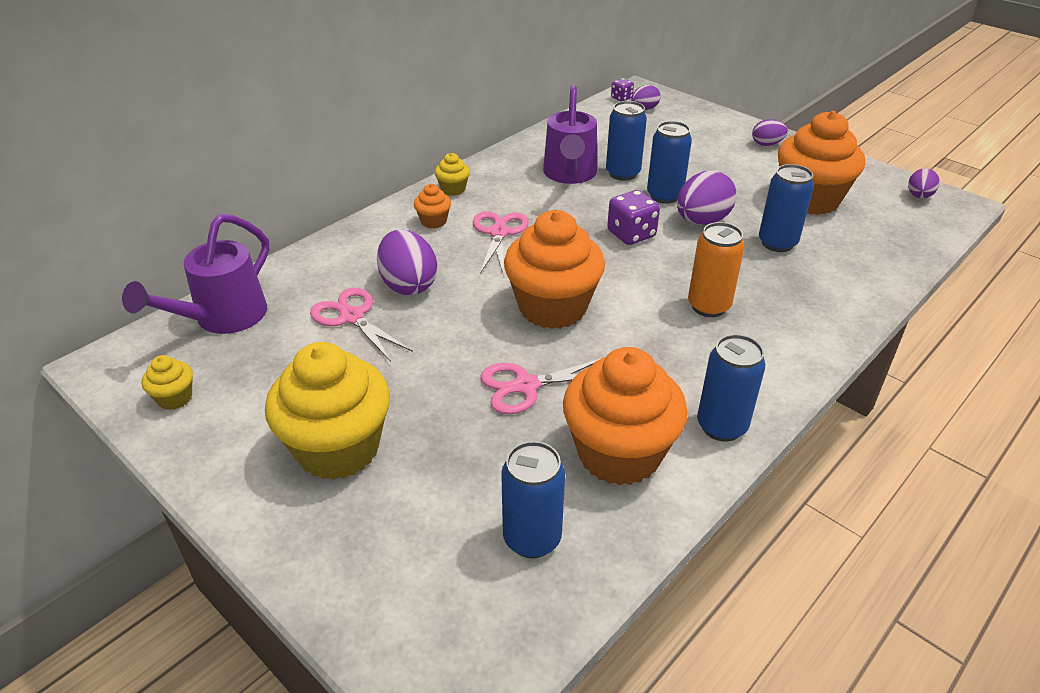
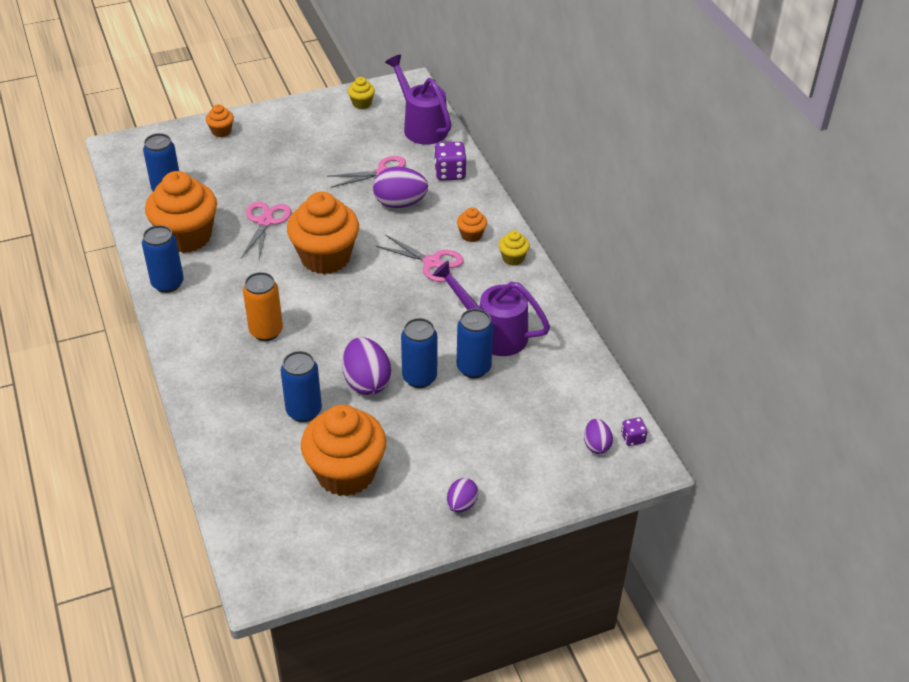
camera: 115 degrees right, 5 degrees up
yellow cupcake [265,342,390,480] -> none
purple dice [607,190,660,245] -> purple dice moved to [434,142,466,181]
purple egg [908,168,940,199] -> none
none -> orange cupcake [206,104,234,137]

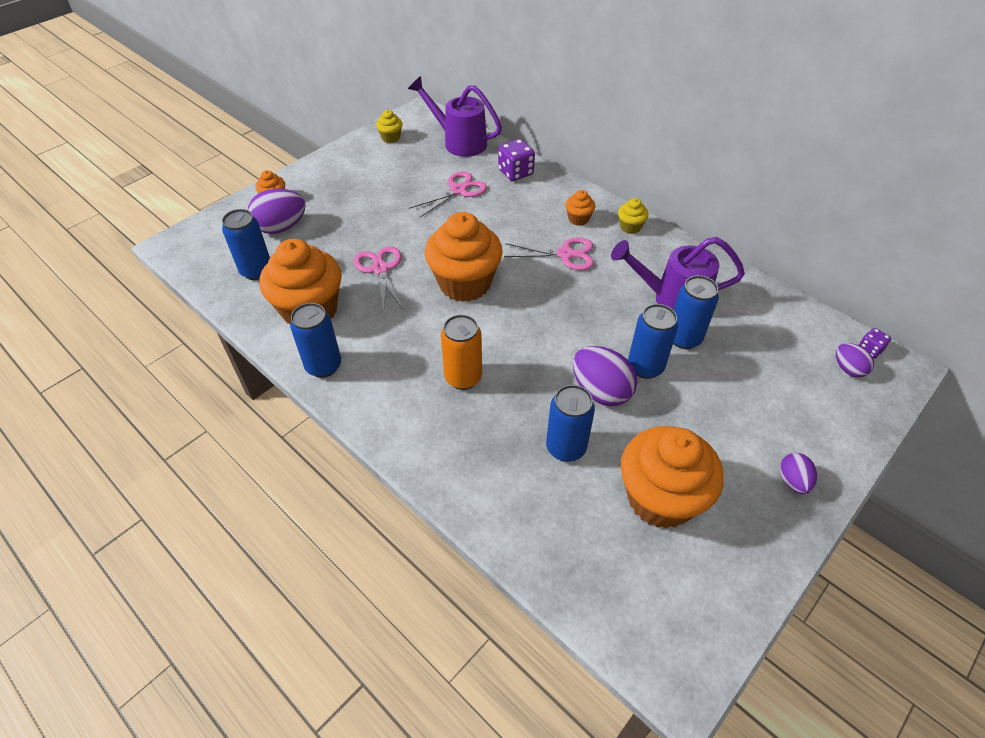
camera: 25 degrees left, 5 degrees up
purple egg [373,167,428,208] -> purple egg moved to [248,189,305,234]

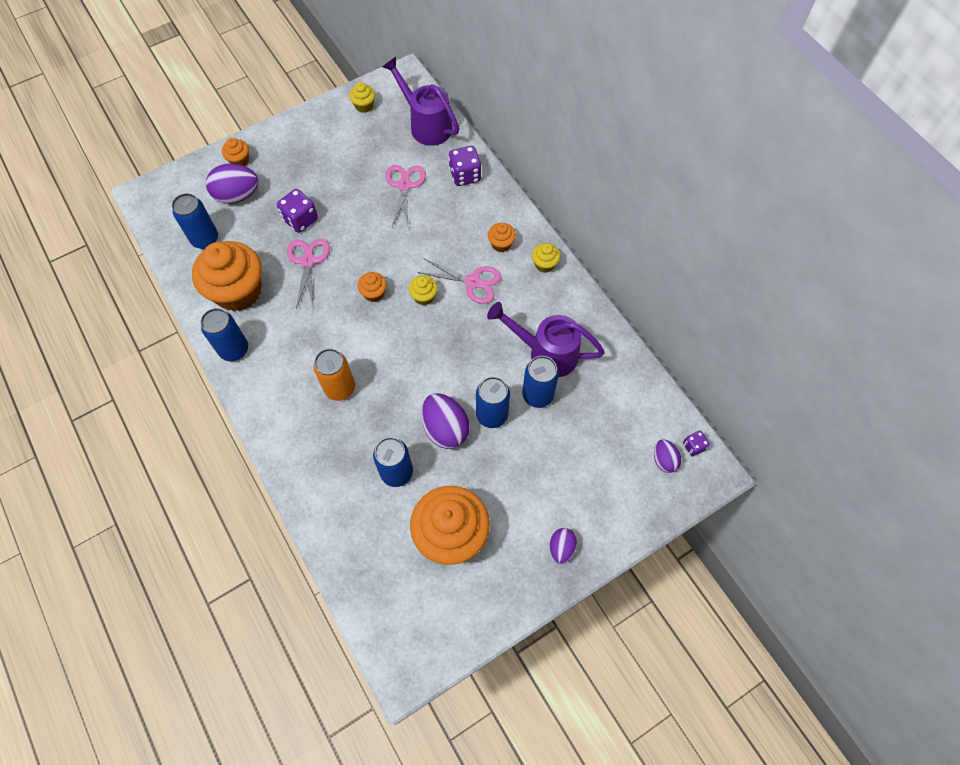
camera: 15 degrees right, 15 degrees up
pink scissors [409,171,487,217] -> pink scissors turned 60 degrees counterclockwise [385,165,426,227]
orange cupcake [425,212,503,302] -> orange cupcake [357,272,387,302], size x0.44
none -> purple dice [277,189,318,233]
none -> yellow cupcake [408,275,438,306]

